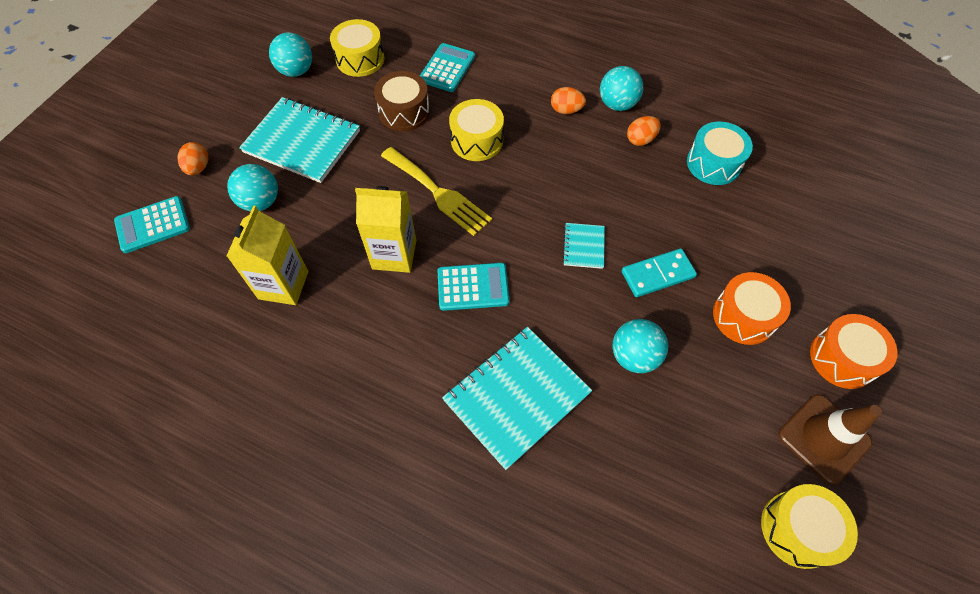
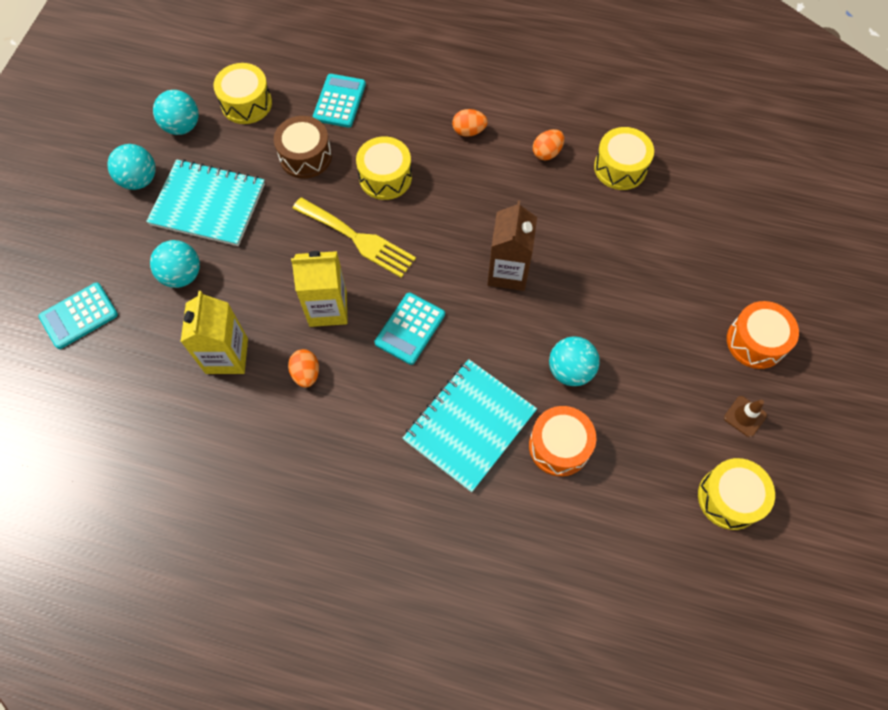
camera: 10 degrees left, 5 degrees up
orange egg [178,142,209,175] -> orange egg moved to [288,349,319,387]
turquoise calculator [437,263,509,311] -> turquoise calculator turned 135 degrees clockwise [375,293,445,365]
turquoise notebook [562,223,605,269] -> brown carton [487,200,537,291]
turquoise ball [600,66,643,111] -> turquoise ball moved to [107,144,156,190]
turquoise domino [622,248,697,297] -> none
turquoise drum [687,122,753,185] -> yellow drum [594,127,654,190]
orange drum [713,272,791,345] -> orange drum moved to [529,406,596,476]
brown traffic cone [779,394,882,484] -> brown traffic cone [724,396,767,437], size x0.54

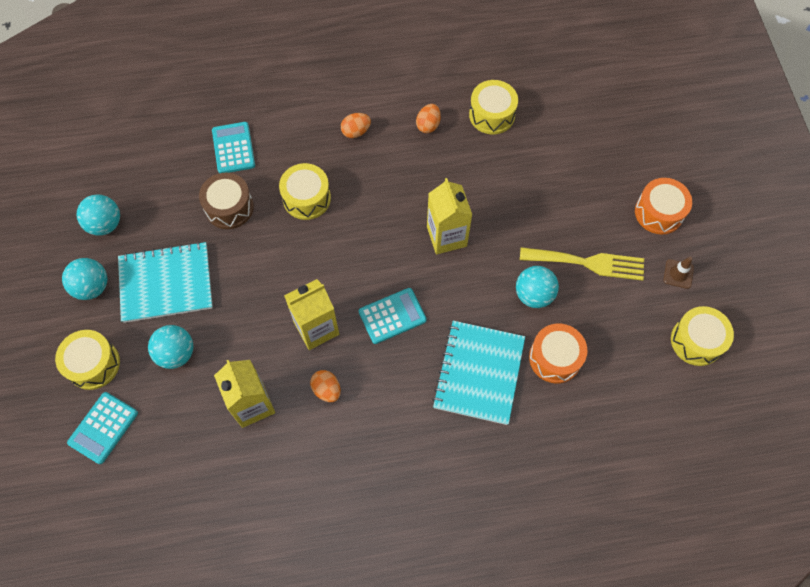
camera: 25 degrees left, 0 degrees up
yellow drum [214,63,272,124] -> yellow drum moved to [55,330,120,390]
yellow fork [292,197,416,278] -> yellow fork moved to [520,247,644,281]
turquoise calculator [375,293,445,365] -> turquoise calculator turned 120 degrees counterclockwise [359,288,427,344]
brown carton [487,200,537,291] -> yellow carton [427,178,472,254]

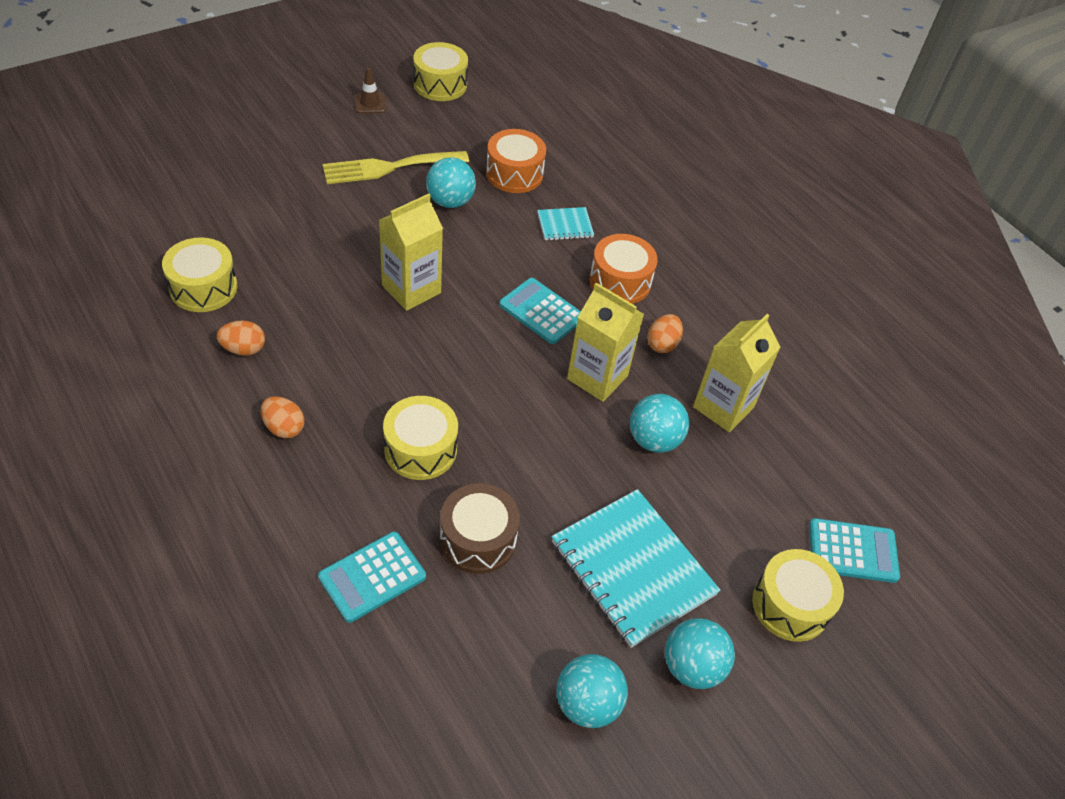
camera: 120 degrees left, 15 degrees down
turquoise ball [148,325,193,369] -> turquoise ball moved to [630,394,689,453]
turquoise notebook [432,321,525,425] -> turquoise notebook [537,207,594,241], size x0.48
yellow fork [520,247,644,281] -> yellow fork turned 90 degrees counterclockwise [323,151,469,184]
orange drum [635,178,692,235] -> orange drum moved to [590,234,658,304]

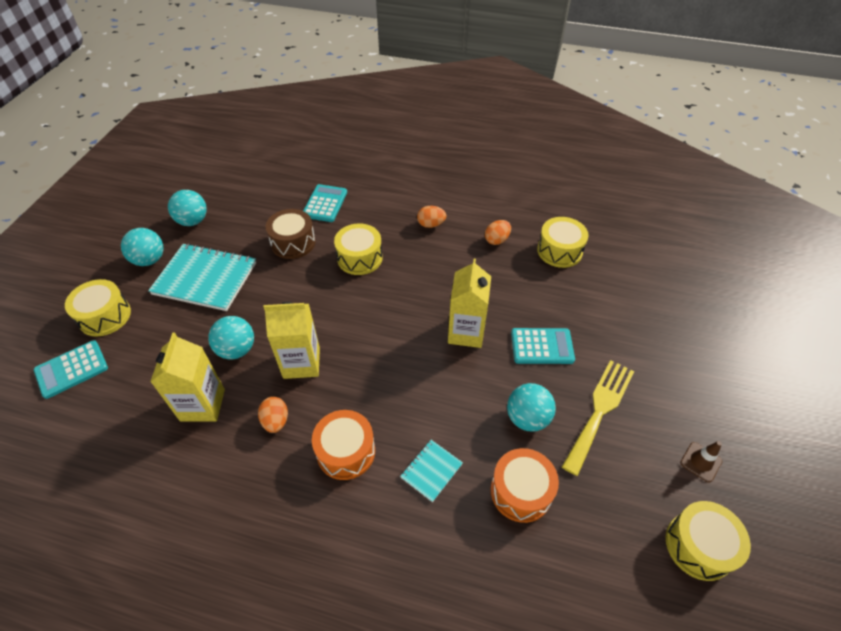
camera: 145 degrees right, 0 degrees up
turquoise calculator [499,278,581,344] -> turquoise calculator moved to [511,328,575,364]

